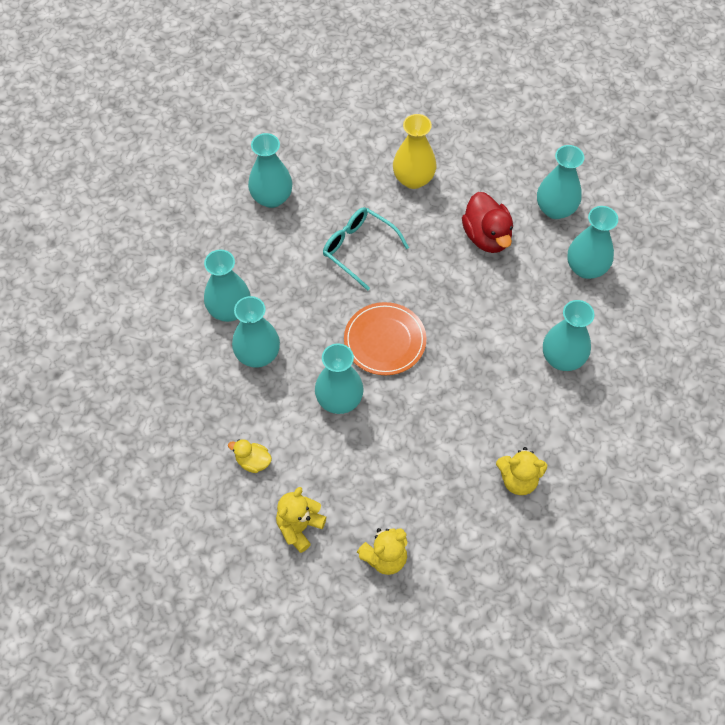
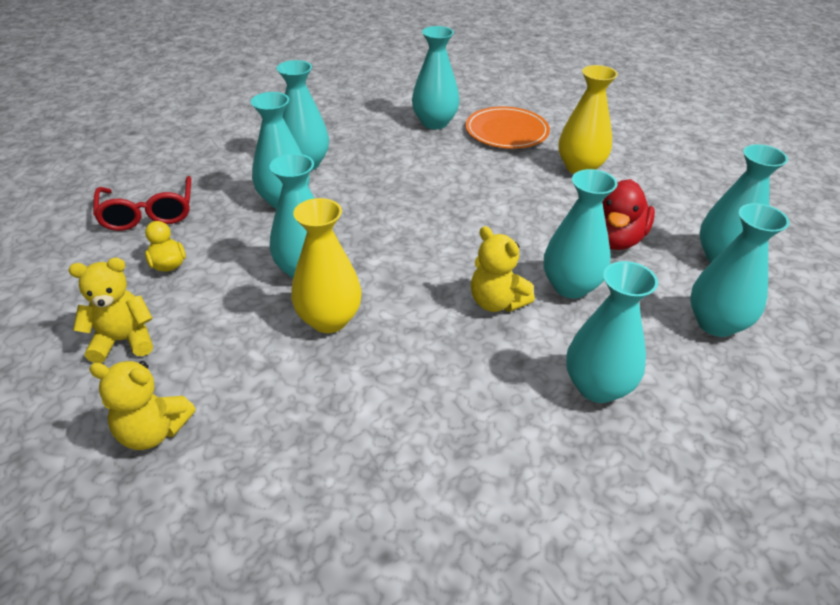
camera: 40 degrees right, 20 degrees down
turquoise glasses [323,207,409,291] -> none
orange plate [344,302,426,375] -> orange plate moved to [465,106,550,149]
yellow teddy bear [496,447,547,495] -> yellow teddy bear moved to [471,226,535,312]
none -> red glasses [93,176,191,231]
none -> yellow vase [291,198,362,333]
none -> turquoise vase [544,169,618,299]

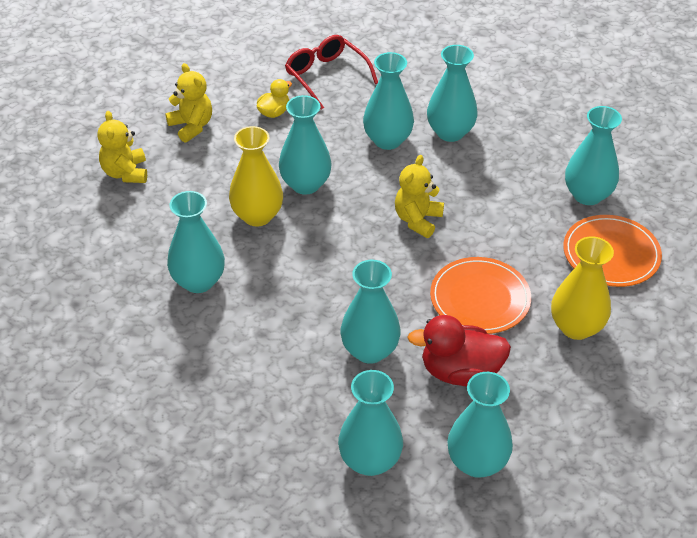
camera: 70 degrees right, 5 degrees up
red glasses [93,176,191,231] -> red glasses turned 90 degrees clockwise [285,35,378,110]
yellow teddy bear [471,226,535,312] -> yellow teddy bear moved to [395,155,444,238]
turquoise vase [566,261,658,403] -> turquoise vase moved to [167,191,225,293]
none -> orange plate [430,257,531,334]

